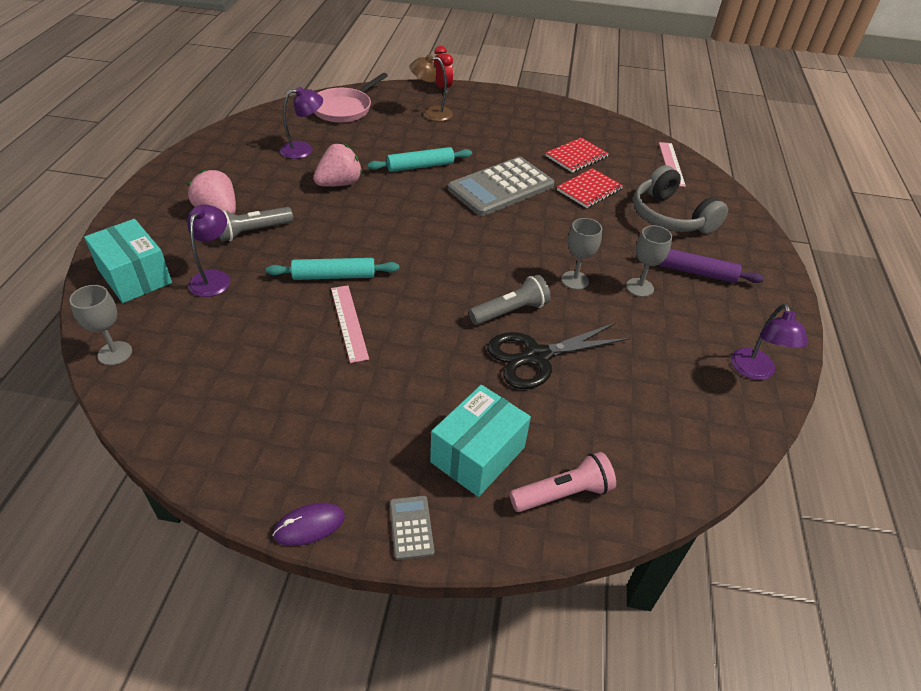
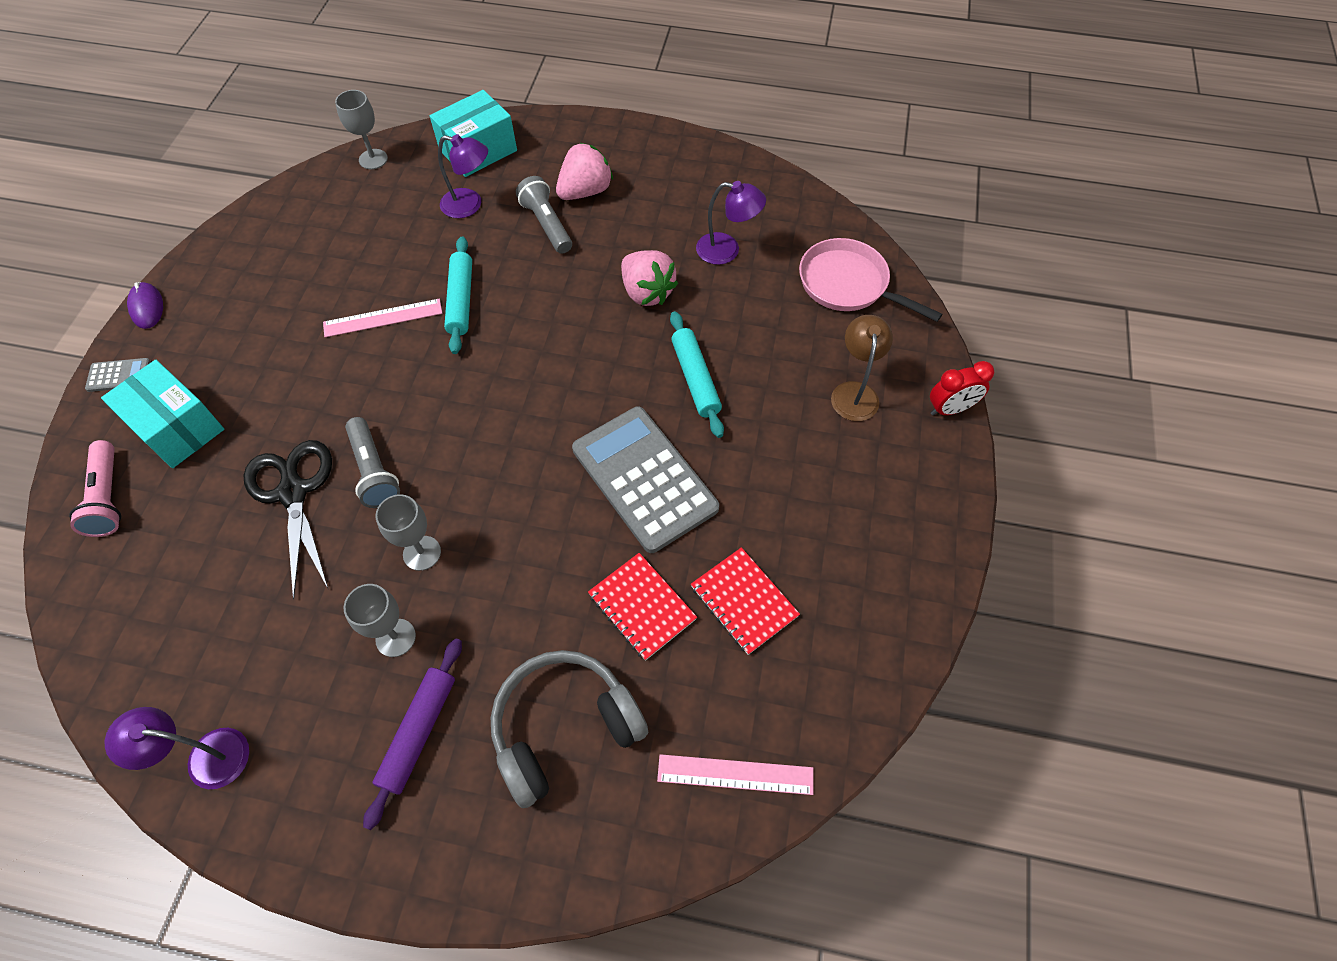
camera: 95 degrees right, 15 degrees up
purple lamp [280,87,323,159] -> purple lamp turned 60 degrees counterclockwise [696,181,766,265]

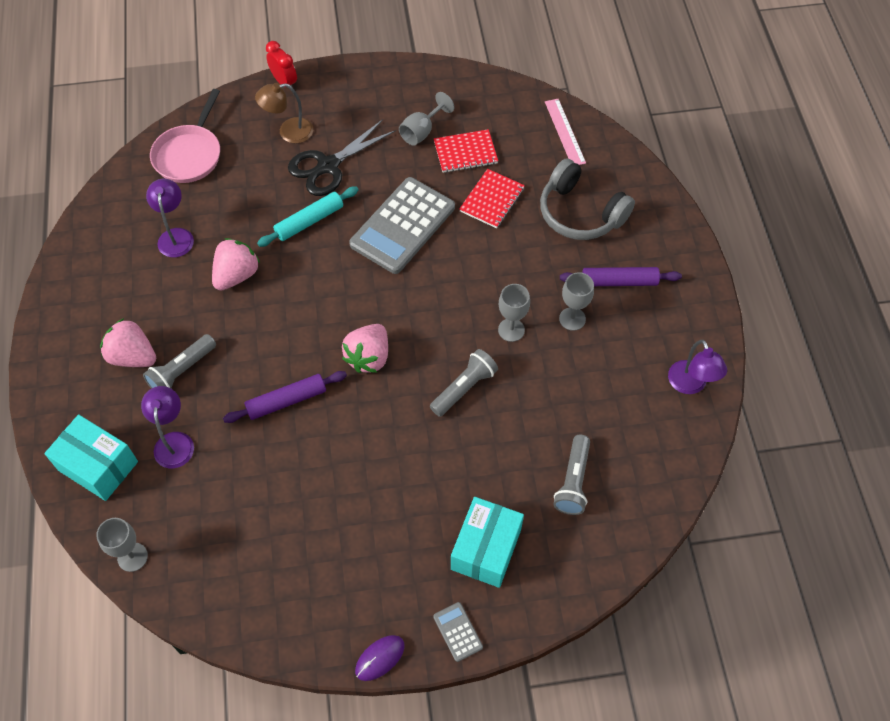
camera: 110 degrees left, 0 degrees up
pink flashlight [69,440,121,537] -> none
black scissors [243,440,332,599] -> black scissors moved to [288,119,396,196]
pink ruler [323,299,442,337] -> none
turquoise rolling pin [444,237,472,354] -> purple rolling pin [223,371,347,423]
red notebook [691,547,800,655] -> red notebook turned 45 degrees clockwise [434,129,498,173]
none -> pink strawberry [342,324,388,373]
none -> grey goblet [399,92,454,146]
none -> grey flashlight [553,435,590,515]

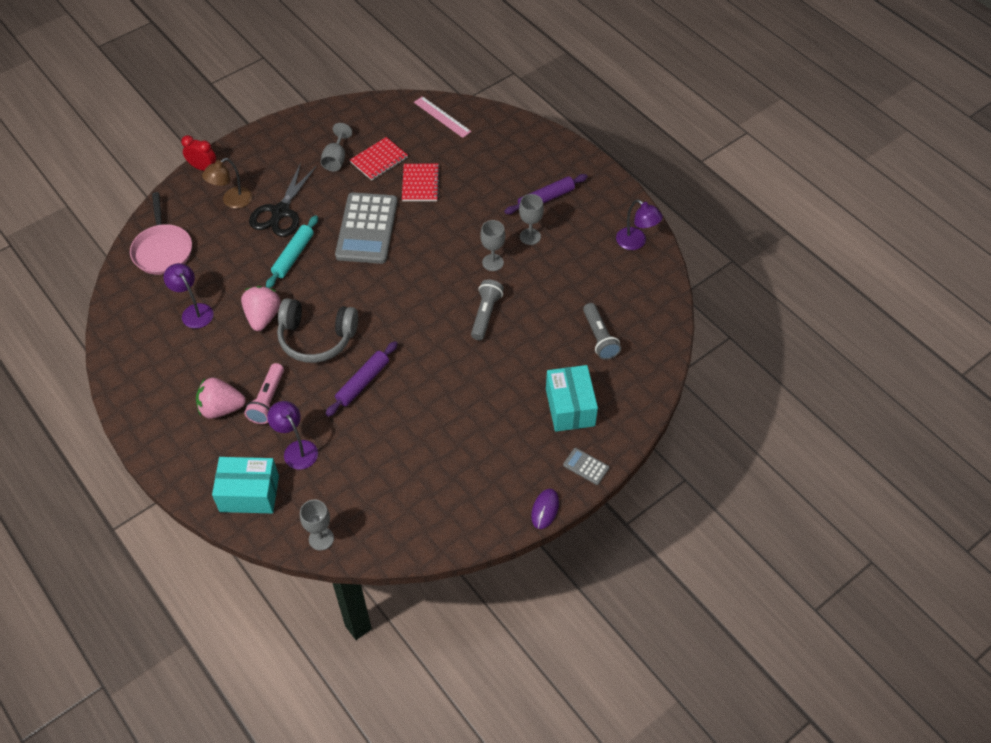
camera: 30 degrees left, 5 degrees down
grey flashlight [143,334,216,388] -> pink flashlight [244,363,284,424]
pink strawberry [342,324,388,373] -> none
grey headphones [540,158,635,240] -> grey headphones moved to [277,298,358,363]

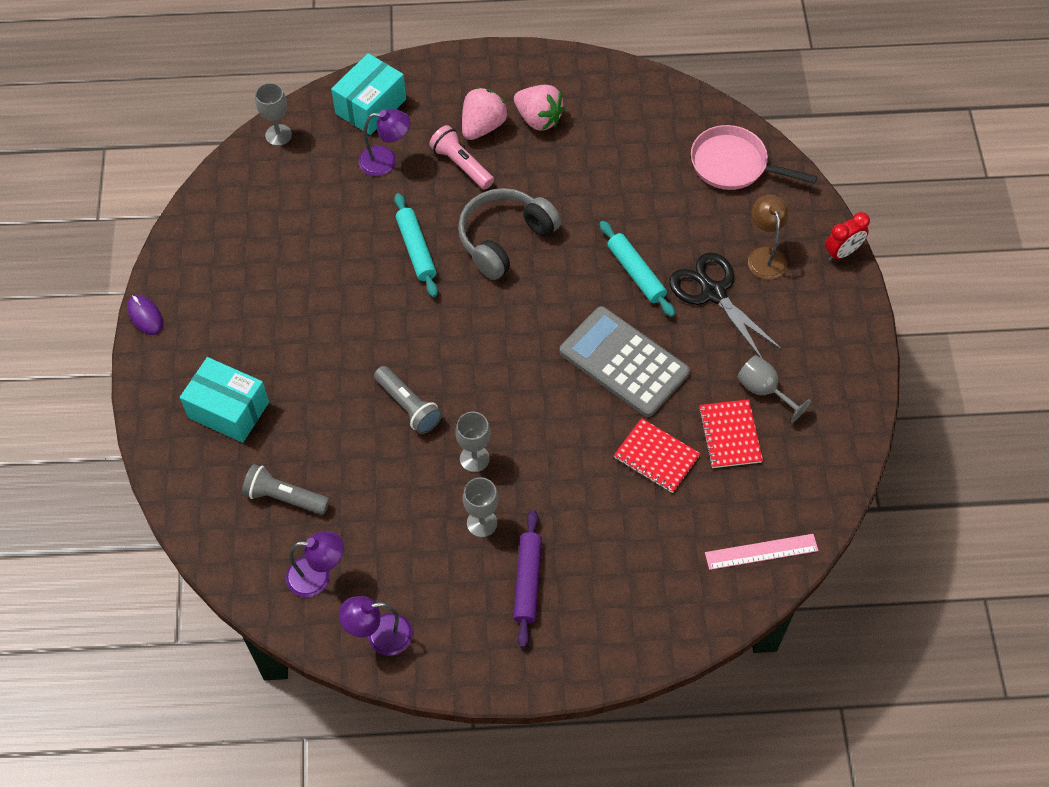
camera: 125 degrees right, 5 degrees up
purple lamp [164,263,213,329] -> purple lamp moved to [286,531,344,597]
pink strawberry [241,286,281,331] -> pink strawberry moved to [514,85,565,131]
purple rolling pin [325,341,398,417] -> turquoise rolling pin [394,193,438,297]
grey calculator [563,448,609,485] -> none

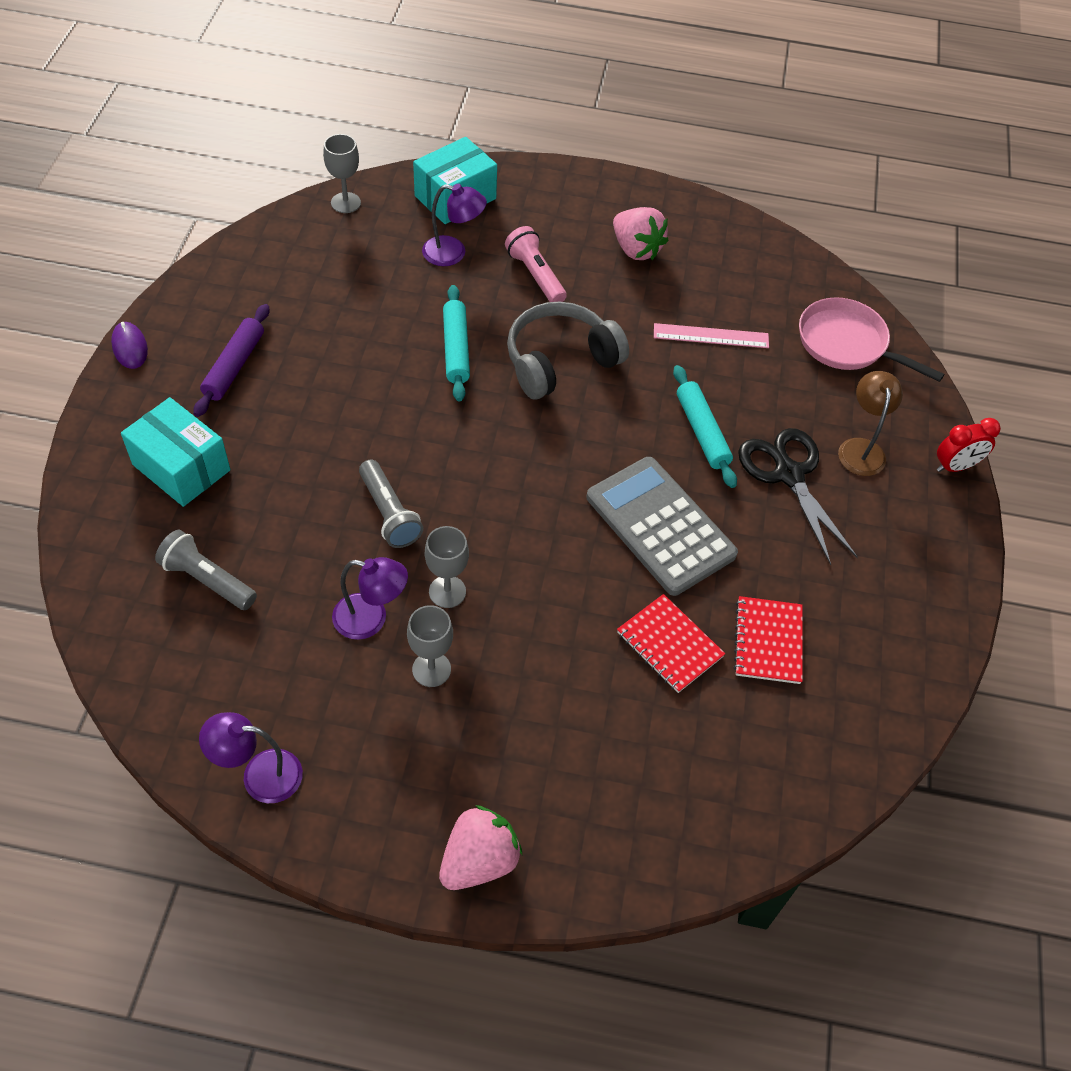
camera: 10 degrees right, 5 degrees down
purple lamp [286,531,344,597] -> purple lamp moved to [332,557,408,640]
pink strawberry [462,87,508,140] -> pink strawberry moved to [439,805,523,890]
purple rolling pin [514,510,542,648] -> purple rolling pin moved to [193,304,269,417]
pink ruler [705,534,819,570] -> pink ruler moved to [654,323,769,348]
grey goblet [737,355,811,423] -> none

